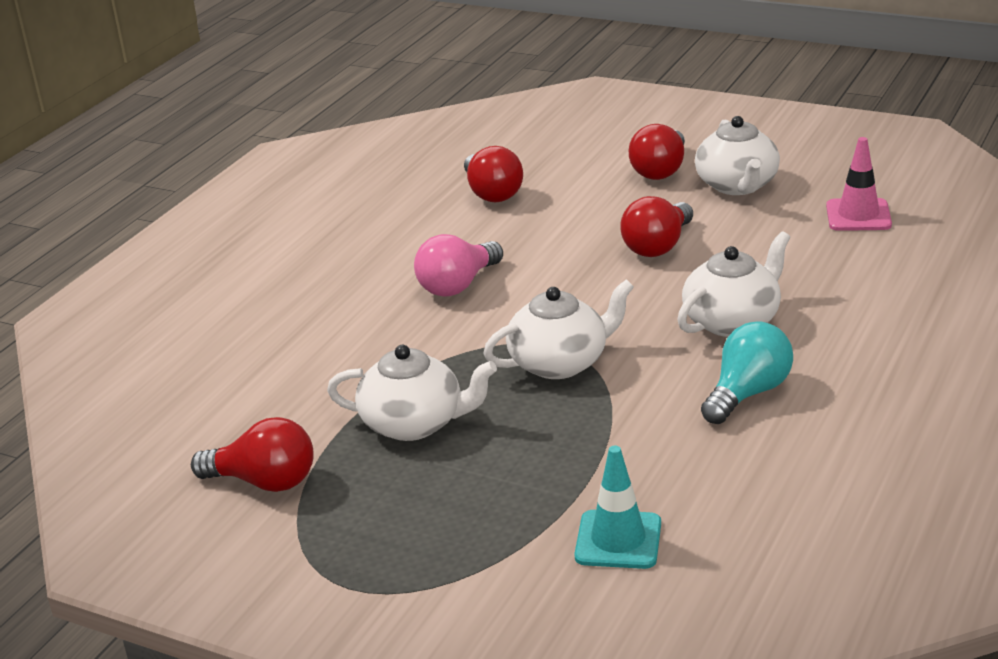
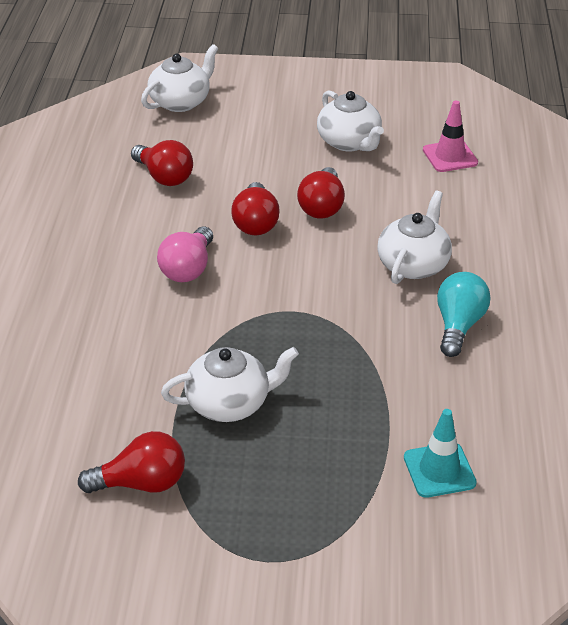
camera: 25 degrees left, 10 degrees up
white teapot [483,279,634,379] -> white teapot moved to [141,44,218,112]
red light bulb [629,124,685,180] -> red light bulb moved to [231,182,280,236]

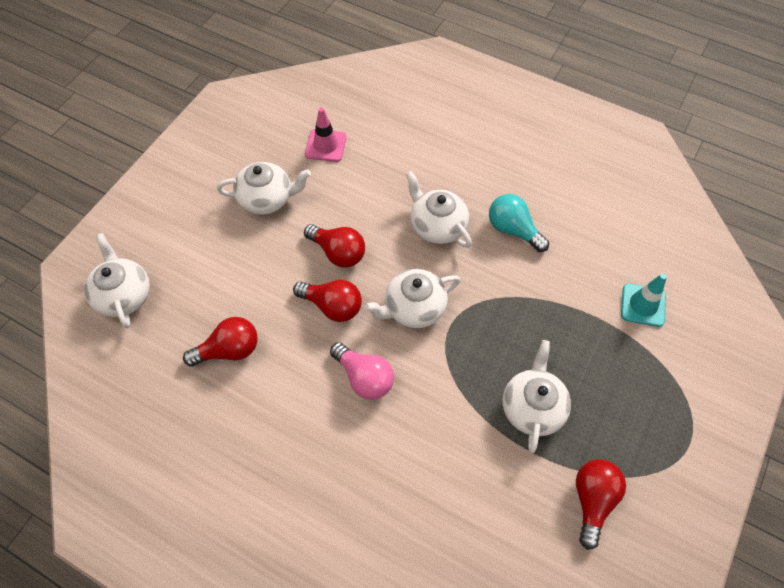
camera: 65 degrees left, 20 degrees up
none -> white teapot [364,269,461,328]

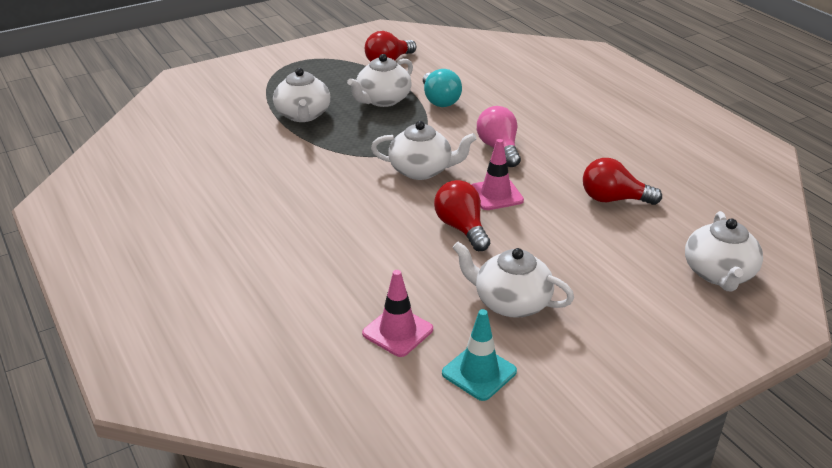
camera: 150 degrees left, 25 degrees down
red light bulb [293,280,362,322] -> pink traffic cone [471,139,524,210]
white teapot [406,171,472,248] -> white teapot moved to [273,68,330,122]
turquoise light bulb [489,194,549,252] -> turquoise light bulb moved to [423,69,462,107]
turquoise traffic cone [621,274,667,327] -> turquoise traffic cone moved to [442,309,517,401]

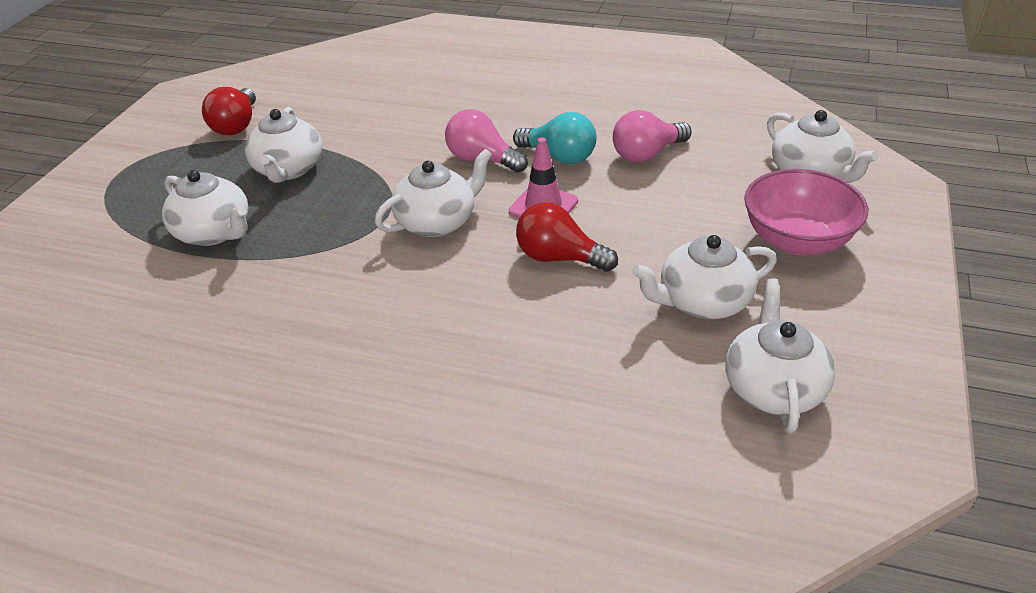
camera: 40 degrees left, 5 degrees up
pink traffic cone [362,270,433,357] -> none
turquoise light bulb [423,69,462,107] -> turquoise light bulb moved to [513,112,597,164]
turquoise traffic cone [442,309,517,401] -> white teapot [725,279,835,433]
red light bulb [583,158,662,205] -> pink light bulb [613,110,692,163]
none -> pink bowl [744,169,868,255]

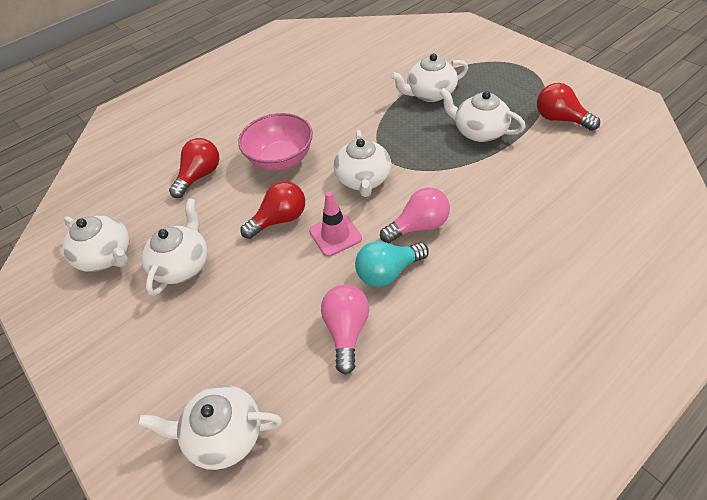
camera: 125 degrees right, 10 degrees up
pink bowl [744,169,868,255] -> pink bowl moved to [238,113,313,171]
none -> red light bulb [169,138,219,198]

